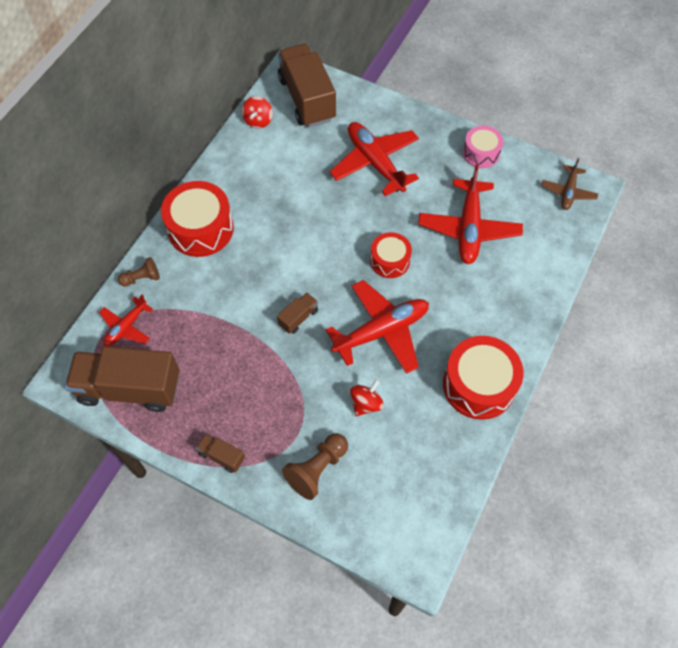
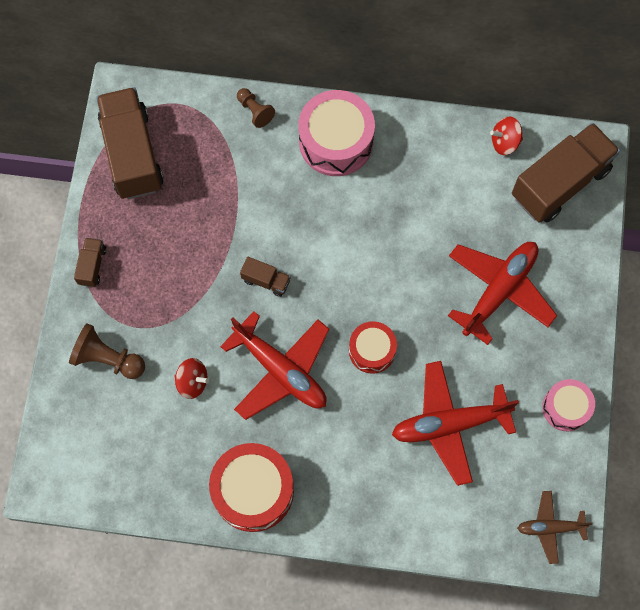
camera: 70 degrees right, 10 degrees up
red plane [99,295,153,347] -> none
red drum [161,181,234,257] -> pink drum [298,90,375,176]

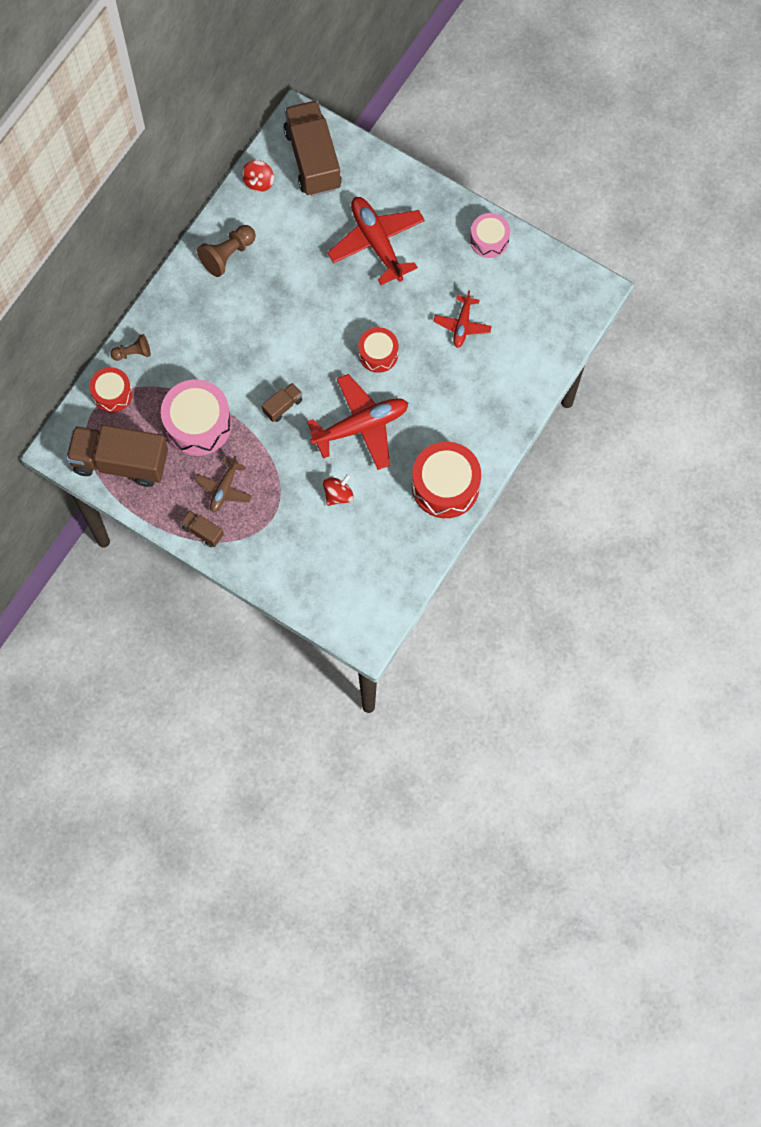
camera: 65 degrees left, 0 degrees up
brown pawn [69,323,145,379] -> brown pawn moved to [197,225,256,277]
pink drum [298,90,375,176] -> pink drum moved to [161,379,232,456]
red plane [392,361,519,486] -> red plane [433,290,492,348], size x0.56
brown plane [517,491,592,564] -> brown plane moved to [195,456,252,512]
none -> red drum [90,367,132,413]

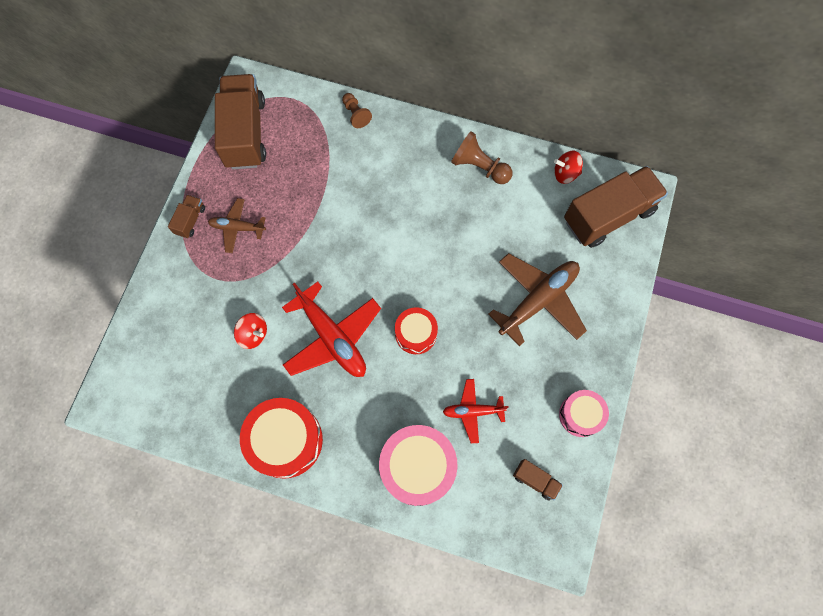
camera: 75 degrees right, 0 degrees up
red drum [90,367,132,413] -> none
pink drum [161,379,232,456] -> pink drum moved to [379,425,458,506]
brown truck [262,383,303,422] -> brown truck moved to [513,459,563,501]
red plane [327,197,425,285] -> brown plane [488,253,587,346]

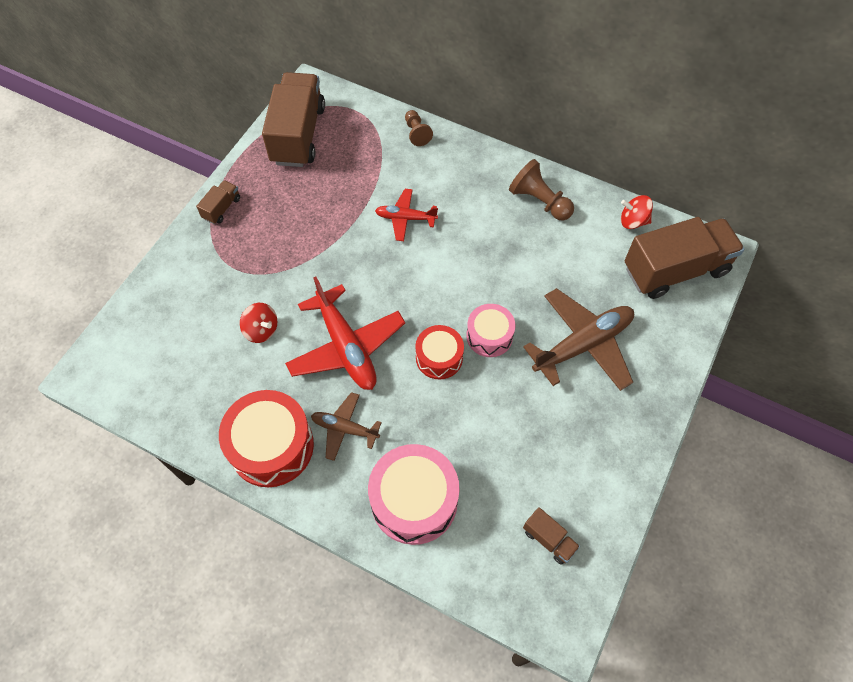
camera: 10 degrees right, 10 degrees down
brown plane [208,198,266,253] -> brown plane moved to [311,392,382,461]
red plane [443,379,509,443] -> red plane moved to [375,189,438,241]
pink drum [559,390,609,437] -> pink drum moved to [466,304,515,357]

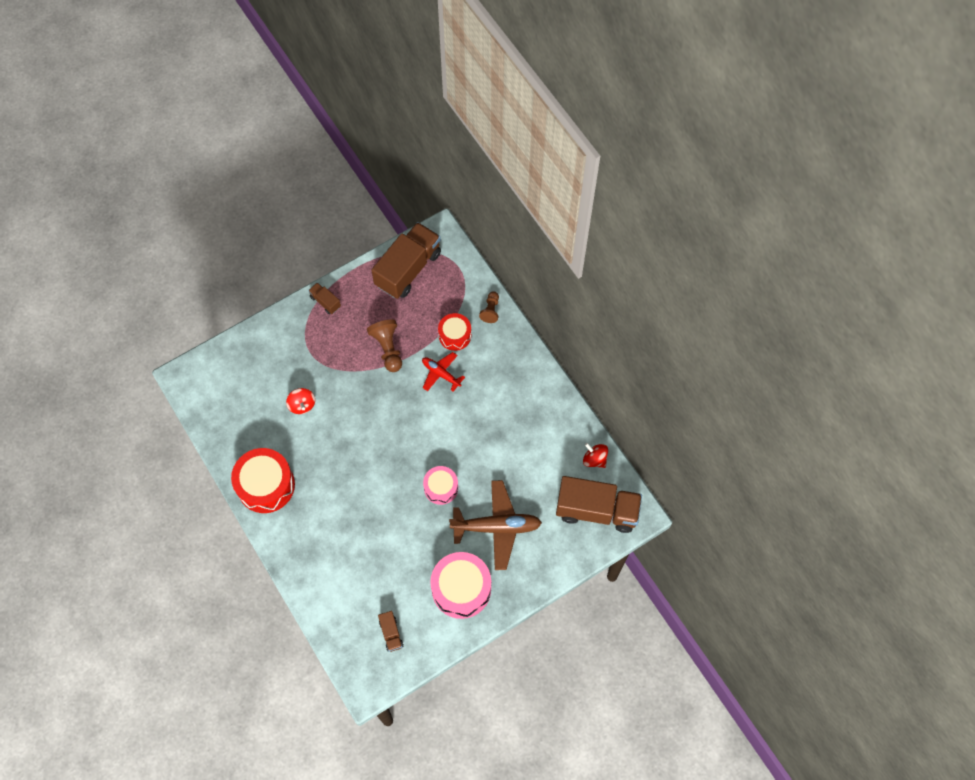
camera: 30 degrees right, 5 degrees up
brown truck [196,180,240,224] -> brown truck turned 105 degrees counterclockwise [308,282,341,314]
red plane [285,276,405,390] -> none
brown plane [311,392,382,461] -> none
pink drum [368,444,459,545] -> pink drum moved to [430,552,491,619]
red drum [415,325,464,380] -> red drum moved to [438,313,471,351]
brown pawn [509,159,574,220] -> brown pawn moved to [367,319,402,372]

